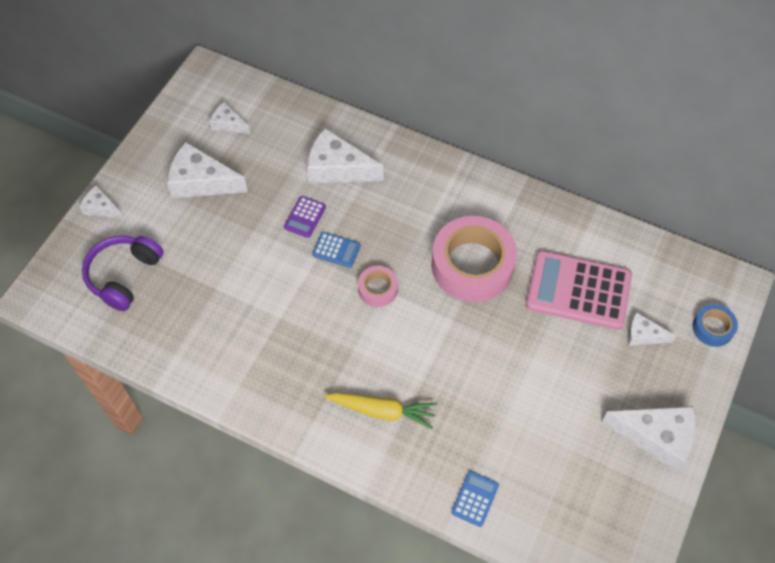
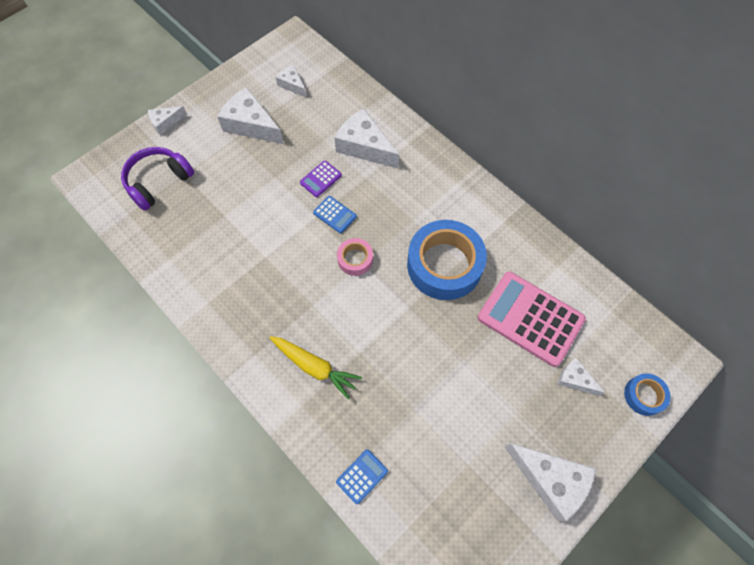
camera: 20 degrees right, 5 degrees up
white cheese [79,185,124,219] -> white cheese turned 75 degrees counterclockwise [148,106,187,135]
pink tape [431,216,517,302] -> blue tape [407,220,487,300]

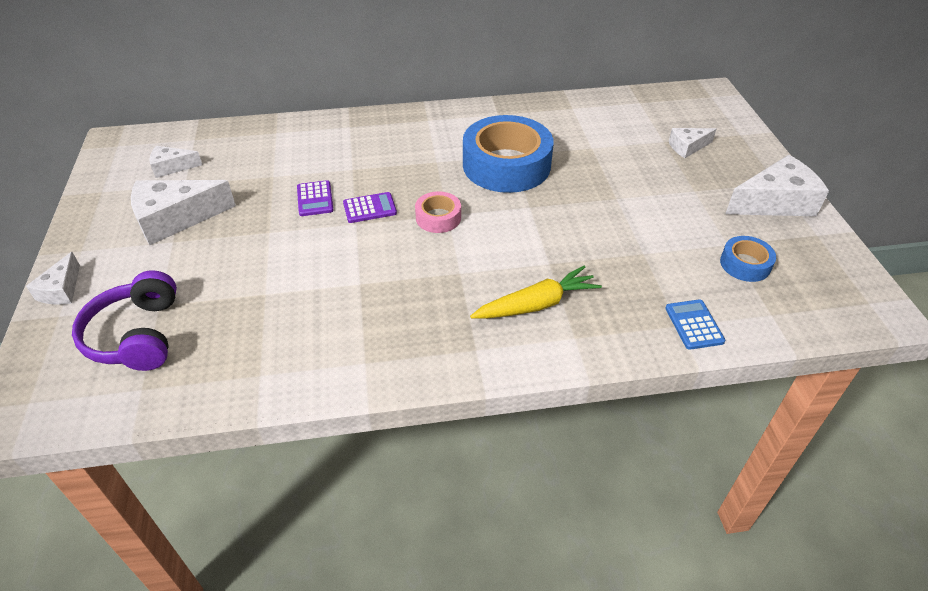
camera: 55 degrees left, 20 degrees down
blue calculator [313,196,357,233] -> purple calculator [343,192,397,223]
white cheese [334,108,399,168] -> none
pink calculator [477,272,586,367] -> none
blue tape [624,373,671,416] -> blue tape moved to [720,236,776,282]

